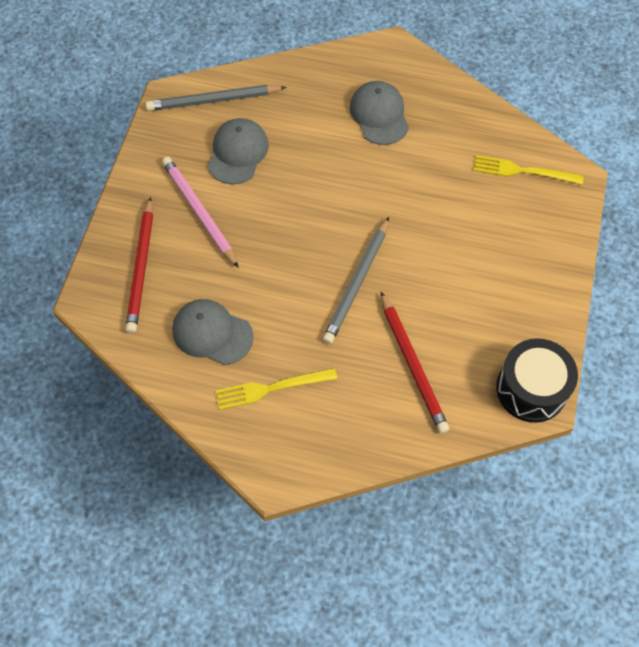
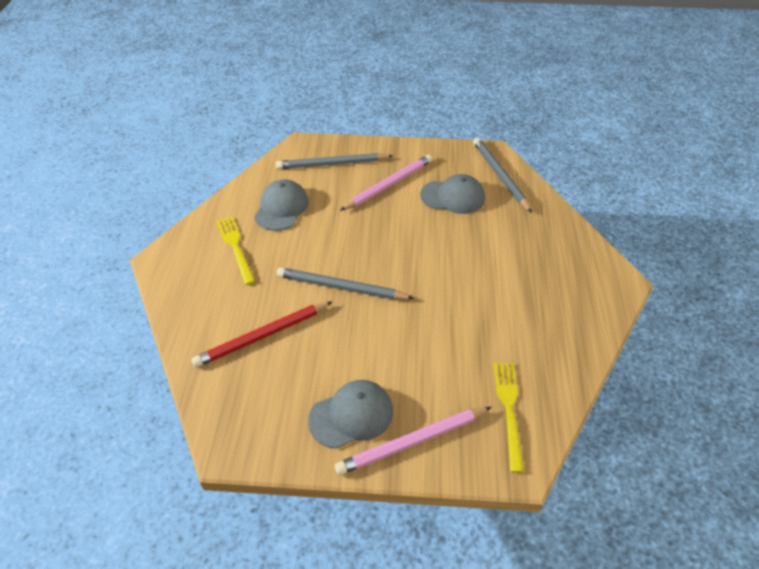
camera: 80 degrees right, 15 degrees down
red pencil [125,197,153,334] -> grey pencil [276,153,393,169]
grey cap [350,81,409,145] -> grey cap moved to [308,380,393,449]
black drum [496,338,578,423] -> none
none -> pink pencil [335,407,492,475]

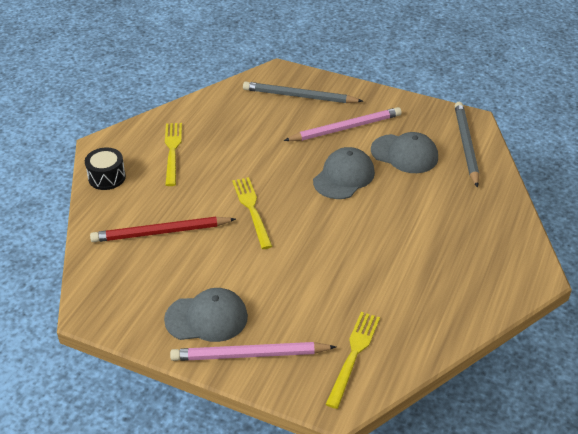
camera: 20 degrees right, 5 degrees down
grey cap [254,179,309,231] -> grey cap moved to [313,147,375,199]
grey pencil [277,267,414,300] -> yellow fork [232,177,272,249]
none -> black drum [85,148,126,190]

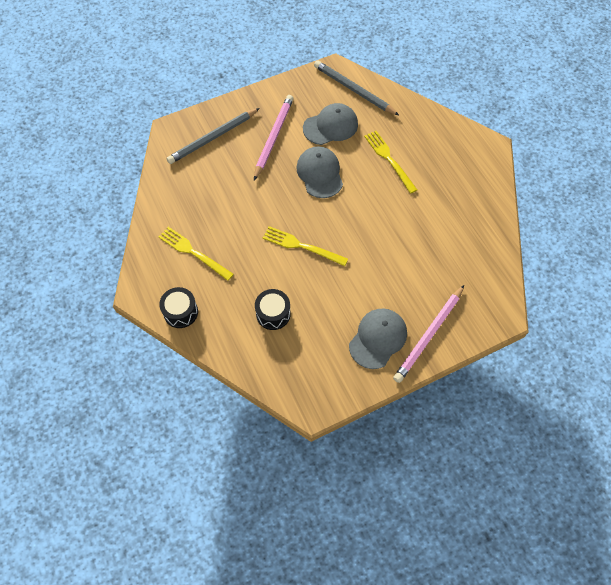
camera: 50 degrees left, 20 degrees up
red pencil [90,217,236,242] -> black drum [255,289,291,330]
yellow fork [326,312,380,409] -> yellow fork moved to [364,131,417,194]

